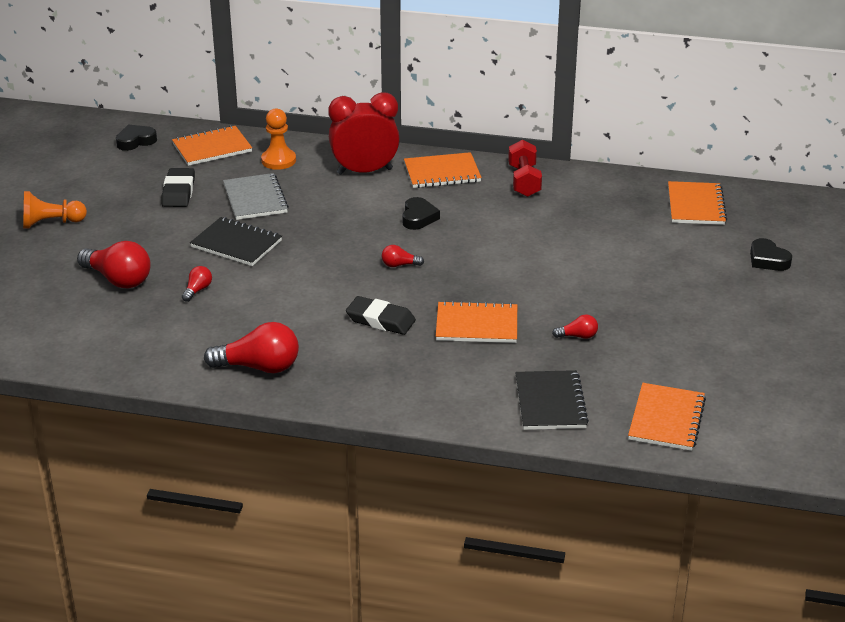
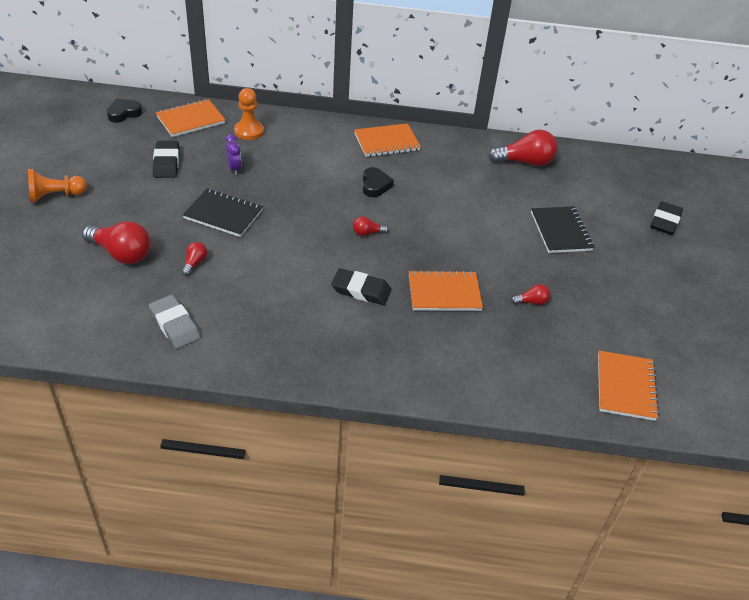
camera: 10 degrees left, 10 degrees up
red light bulb [204,322,299,373] -> red light bulb moved to [488,130,557,166]
grey notebook [223,173,289,220] -> purple clock [225,134,241,175]
red clock [329,92,400,175] -> none
red dumbbell [508,139,542,197] -> none
black notebook [515,370,589,430] -> black notebook moved to [531,206,595,253]
orange notebook [668,181,727,225] -> none
black heart [750,238,792,271] -> black eraser [650,201,683,235]
none -> grey eraser [149,295,201,349]

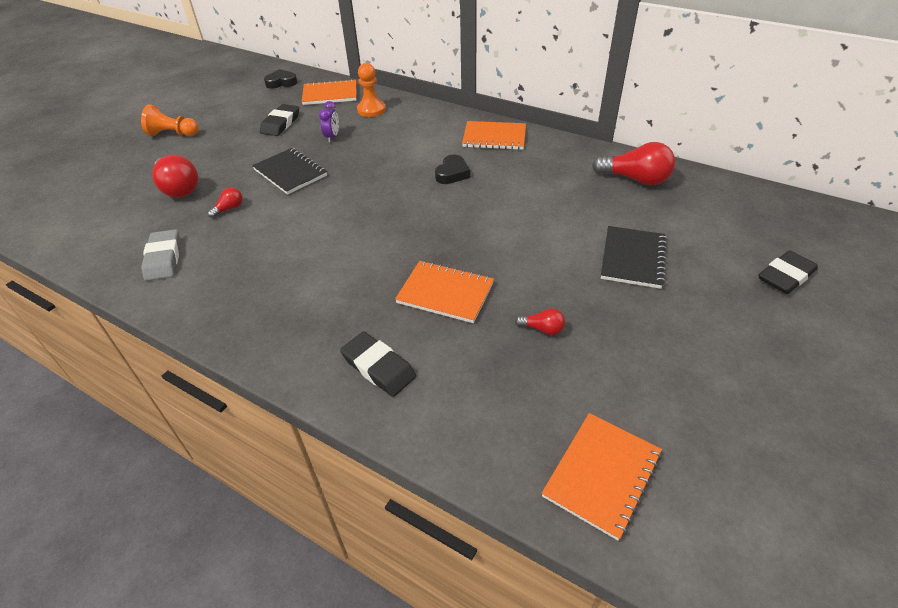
camera: 30 degrees right, 0 degrees up
black eraser [331,268,391,305] -> black eraser moved to [340,332,416,397]
red light bulb [353,216,389,236] -> none

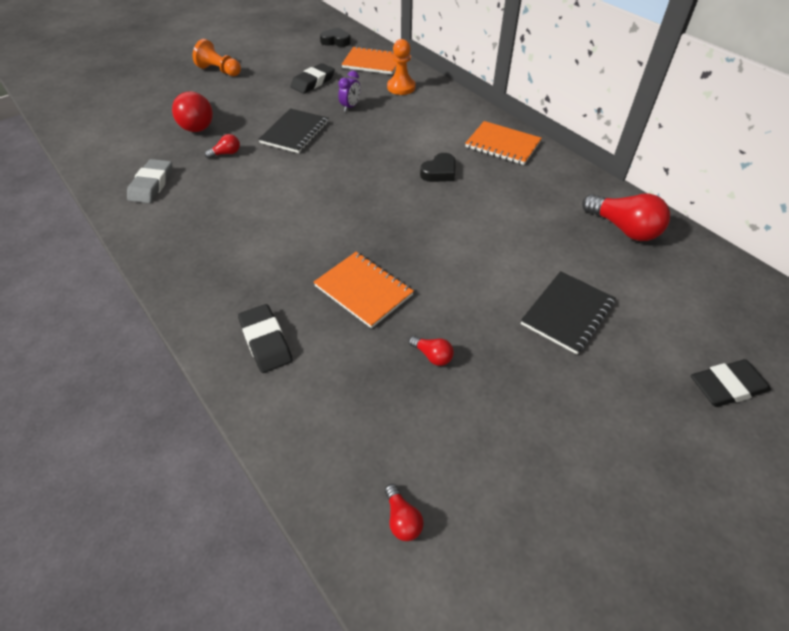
camera: 20 degrees right, 5 degrees up
black notebook [252,148,327,195] -> black notebook turned 45 degrees clockwise [258,108,329,153]
orange notebook [542,413,662,541] -> red light bulb [385,484,424,541]

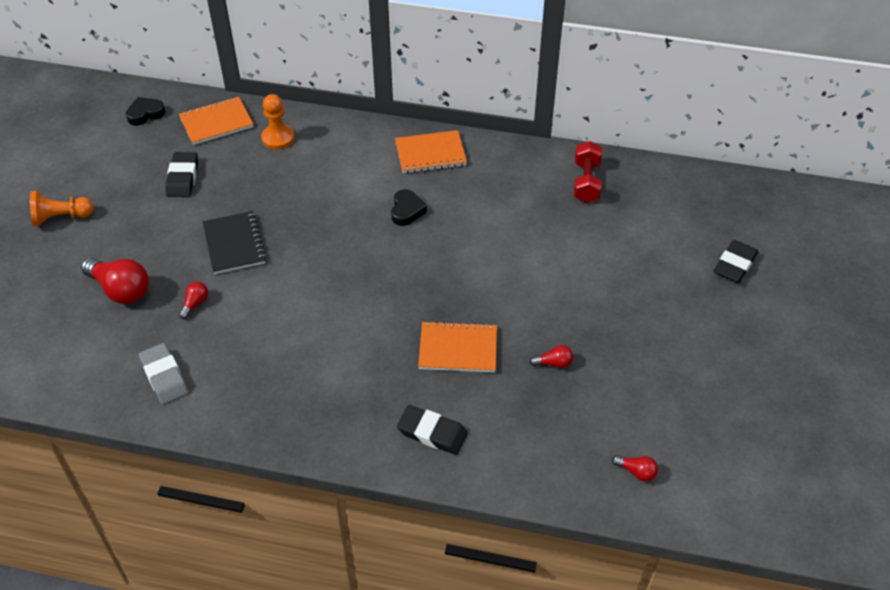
camera: 40 degrees left, 0 degrees up
purple clock [338,71,361,112] -> none
black notebook [521,271,616,354] -> none
red light bulb [582,193,670,241] -> red dumbbell [574,141,602,203]

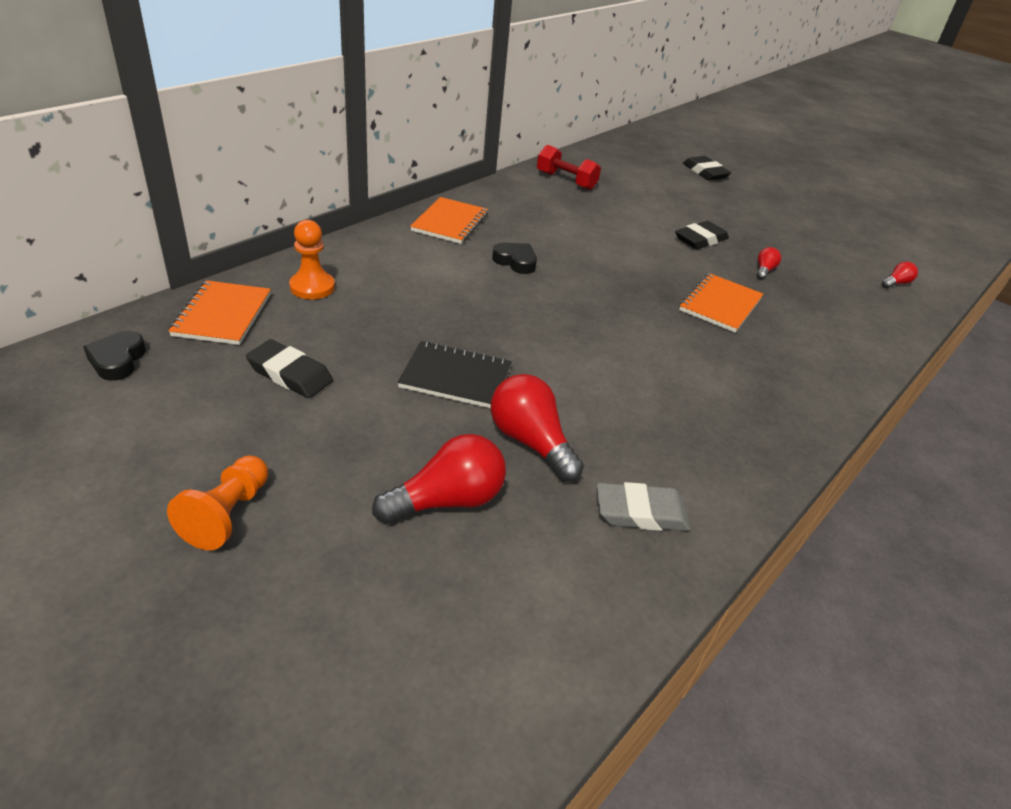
camera: 65 degrees left, 10 degrees down
red light bulb [179,282,208,319] -> red light bulb [491,374,584,482], size x2.06
black eraser [397,405,468,455] -> black eraser moved to [675,221,729,249]

